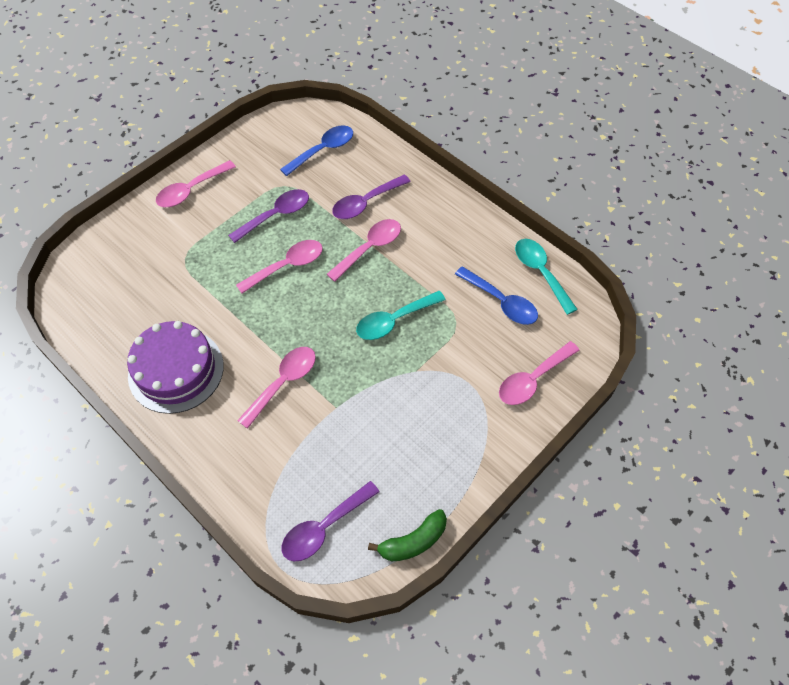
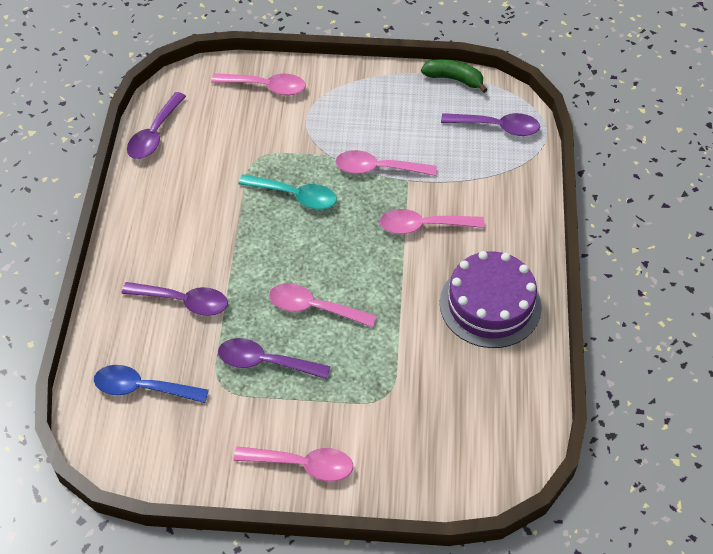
camera: 130 degrees left, 5 degrees down
pink spoon [327,219,401,282] -> pink spoon moved to [335,150,437,176]
blue spoon [455,266,538,325] -> none
turquoise spoon [515,239,578,315] -> purple spoon [127,92,186,159]

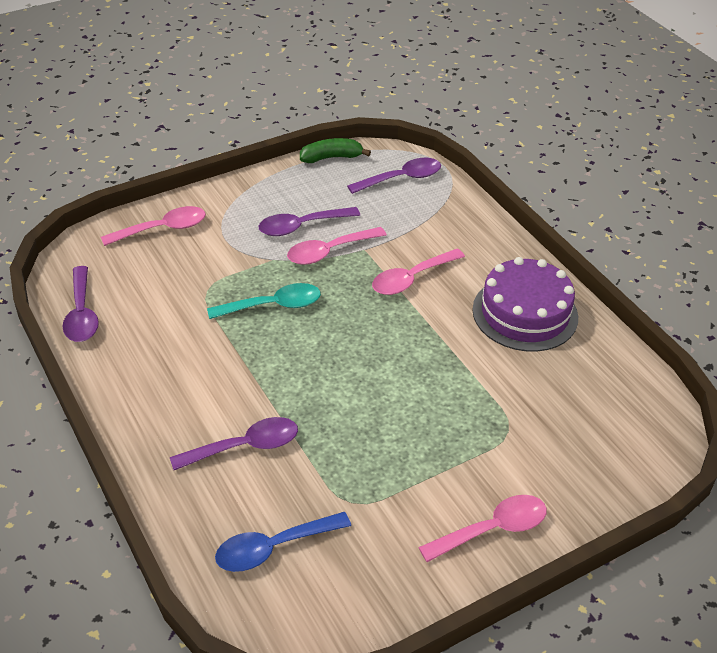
camera: 35 degrees left, 10 degrees down
purple spoon [218,338,331,379] -> purple spoon moved to [258,207,360,236]
pink spoon [269,283,377,328] -> none

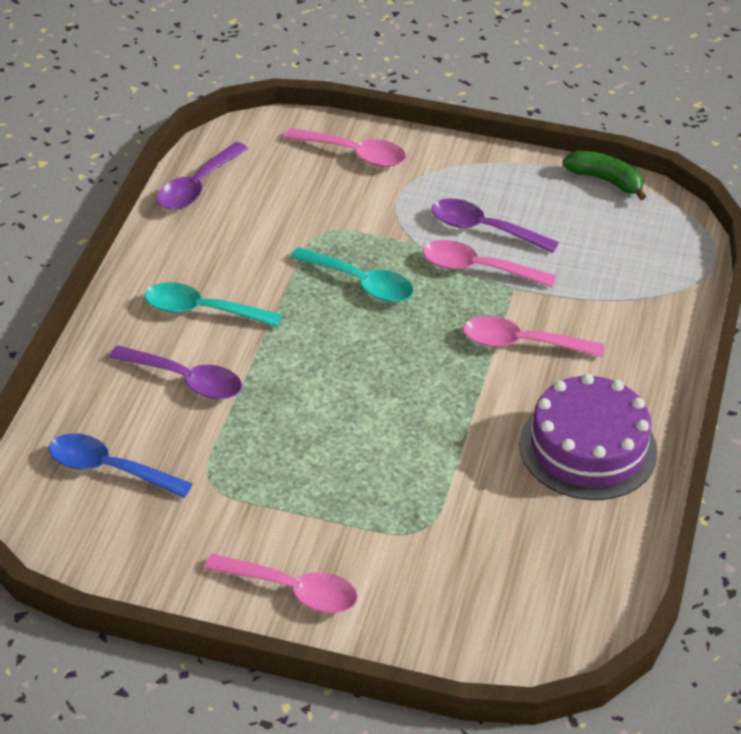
camera: 45 degrees right, 0 degrees up
purple spoon [347,158,441,194] -> none
none -> turquoise spoon [145,282,282,328]

